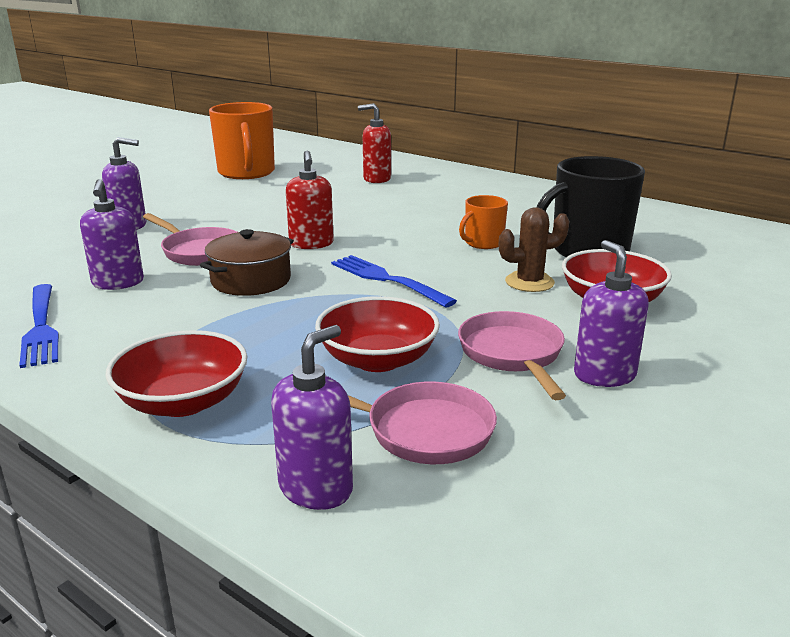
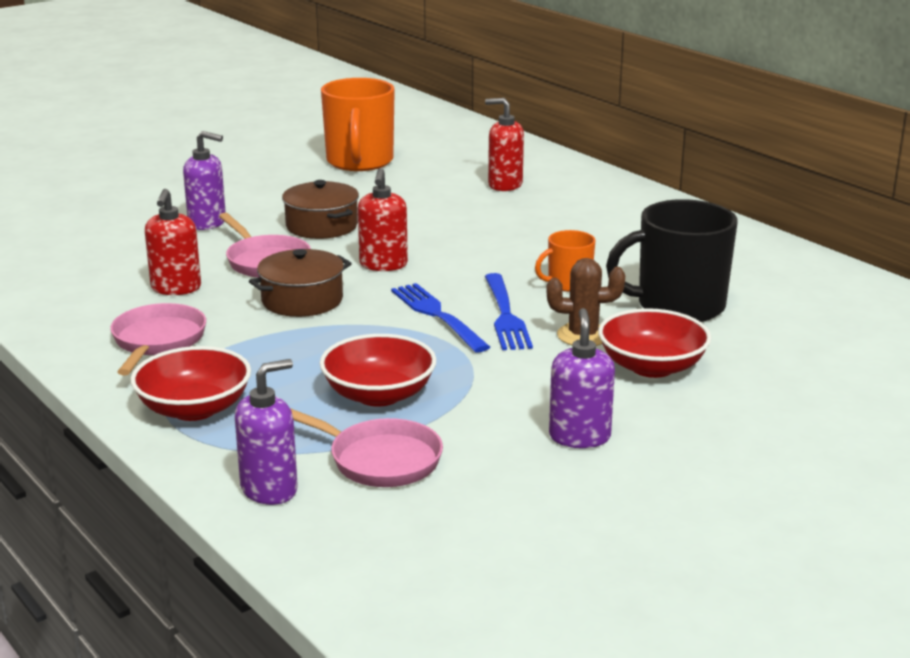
camera: 15 degrees right, 0 degrees up
blue fork [19,284,59,368] -> blue fork moved to [485,273,533,350]
purple soap dispenser [80,179,144,290] -> red soap dispenser [145,189,201,295]
pink pan [458,311,566,400] -> pink pan moved to [110,303,206,376]
none -> brown pot [282,180,359,239]

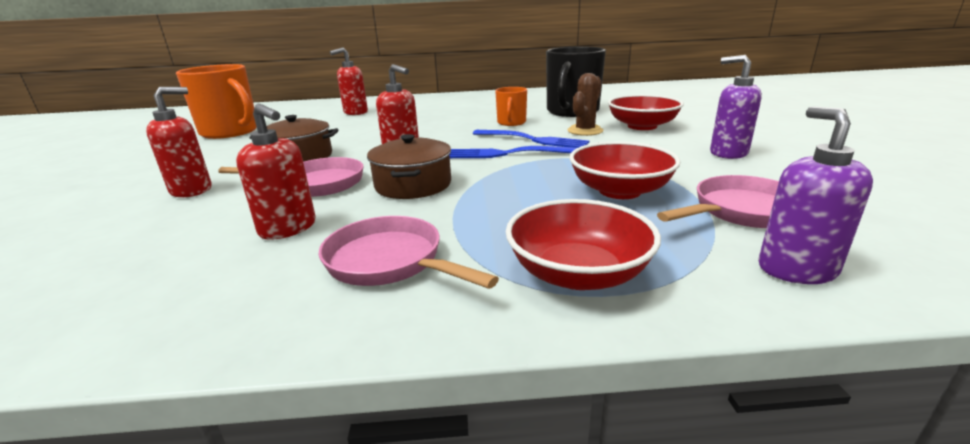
camera: 55 degrees left, 0 degrees up
purple soap dispenser [183,131,226,230] -> red soap dispenser [146,87,212,197]

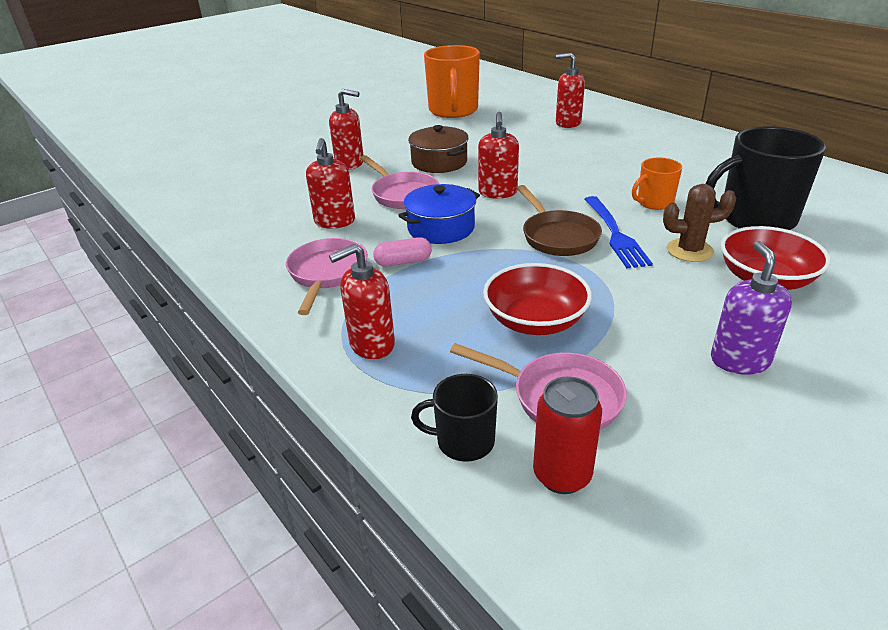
camera: 55 degrees right, 10 degrees up
brown pot [367,134,451,199] -> blue pot [398,184,480,244]
blue fork [450,146,577,158] -> brown pan [517,185,602,256]
red bowl [506,199,661,290] -> red soap dispenser [329,244,395,359]
purple soap dispenser [758,106,873,284] -> black mug [411,374,498,462]
none -> pink capsule [373,237,432,267]
none -> red can [533,376,602,494]

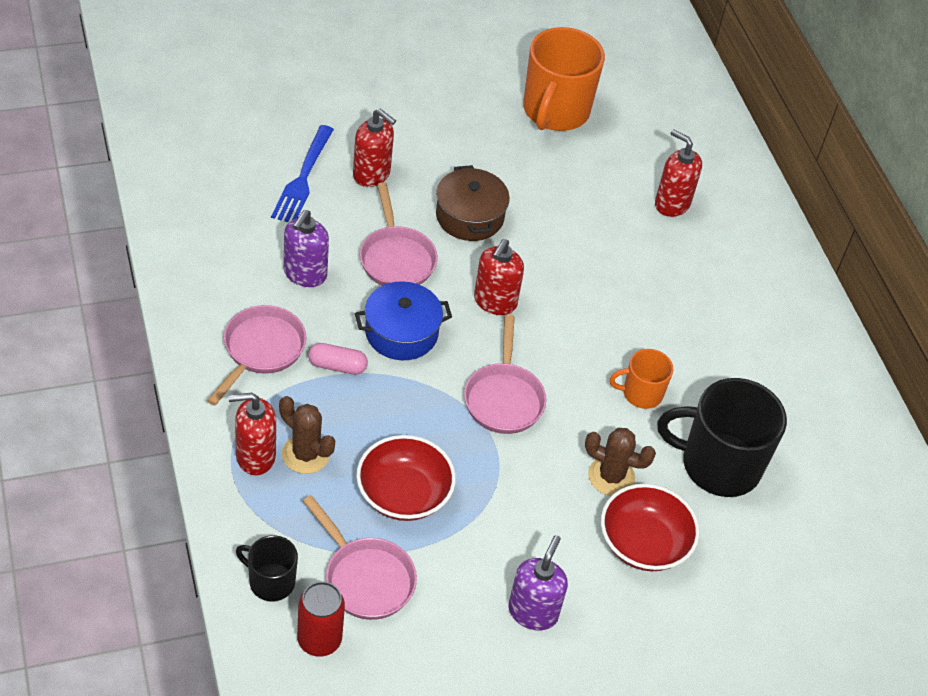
camera: 15 degrees right, 15 degrees up
red soap dispenser [306,138,355,229] -> purple soap dispenser [284,210,329,287]
brown pan [517,185,602,256] -> pink pan [464,314,547,434]
blue fork [584,196,653,269] -> blue fork moved to [271,125,334,222]
none -> brown cactus [279,396,335,474]

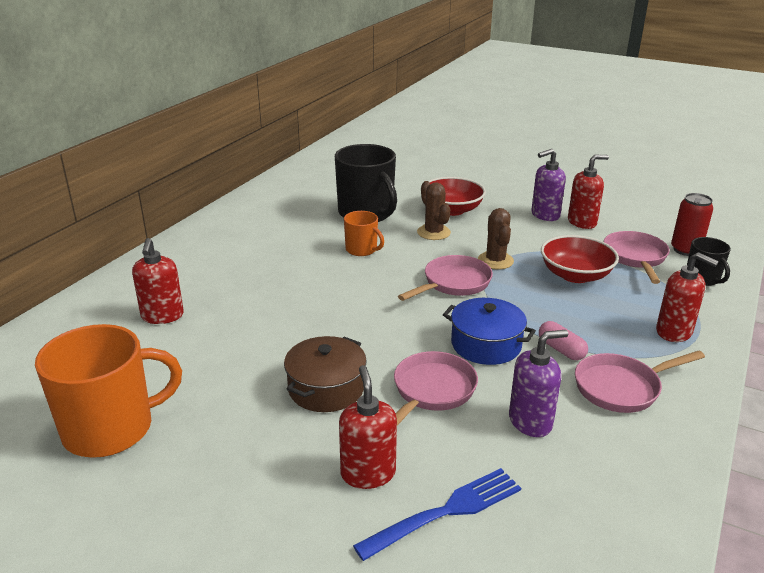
camera: 130 degrees left, 20 degrees down
brown cactus [279,396,335,474] -> brown cactus moved to [478,208,514,269]
red soap dispenser [474,239,524,315] -> red soap dispenser moved to [568,154,609,229]

